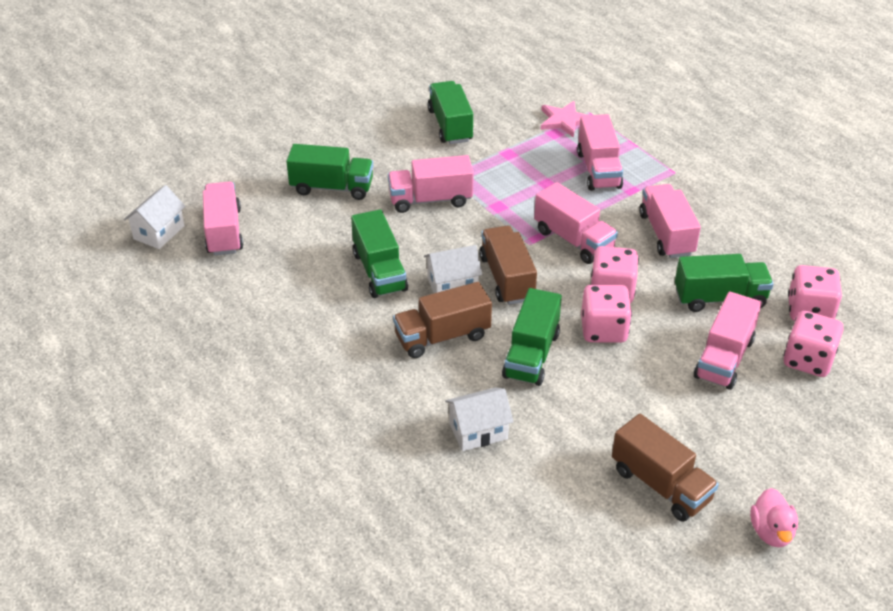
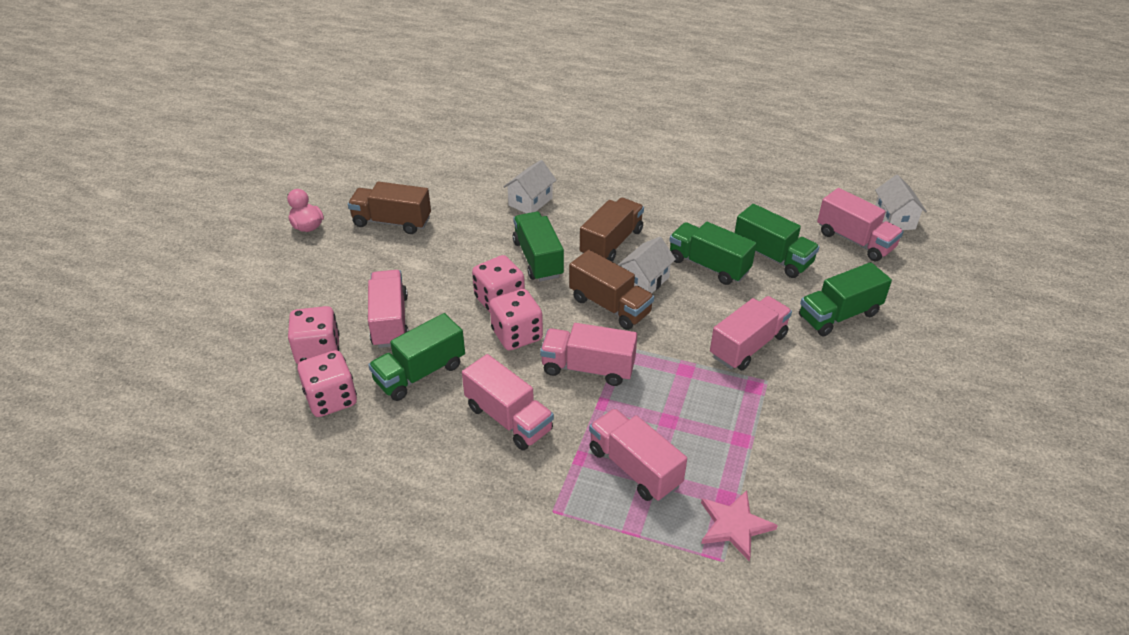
camera: 145 degrees right, 0 degrees up
green truck [428,81,473,144] -> green truck moved to [735,204,819,278]

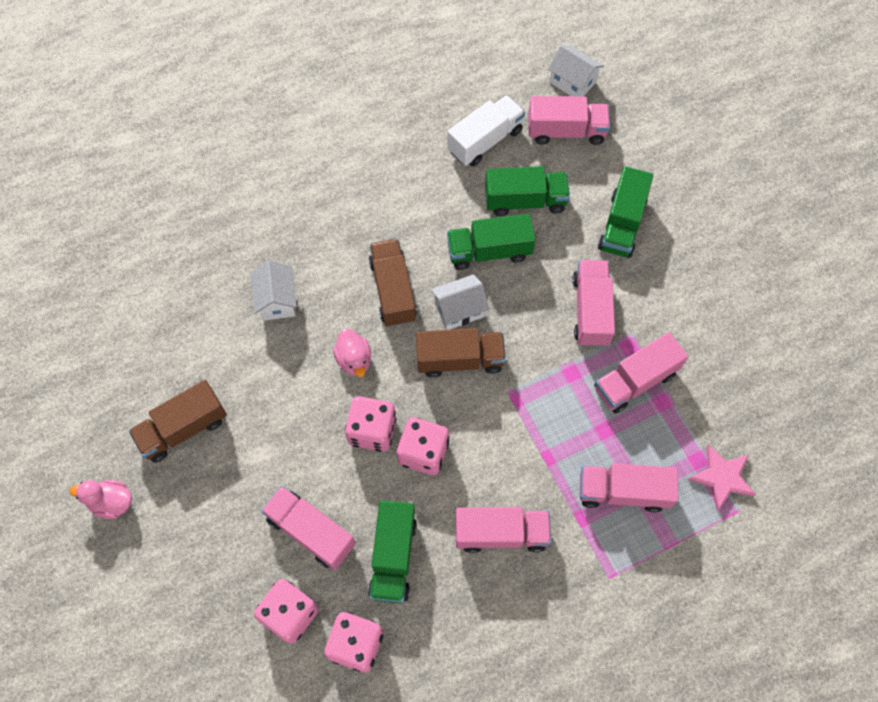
camera: 45 degrees left, 25 degrees up
green truck [513,212,564,281] -> pink duck [333,329,371,377]
pink truck [540,323,637,386] -> pink truck moved to [594,332,689,414]
white house [618,237,676,294] -> white house turned 75 degrees clockwise [431,274,489,330]
none -> white truck [447,95,525,167]

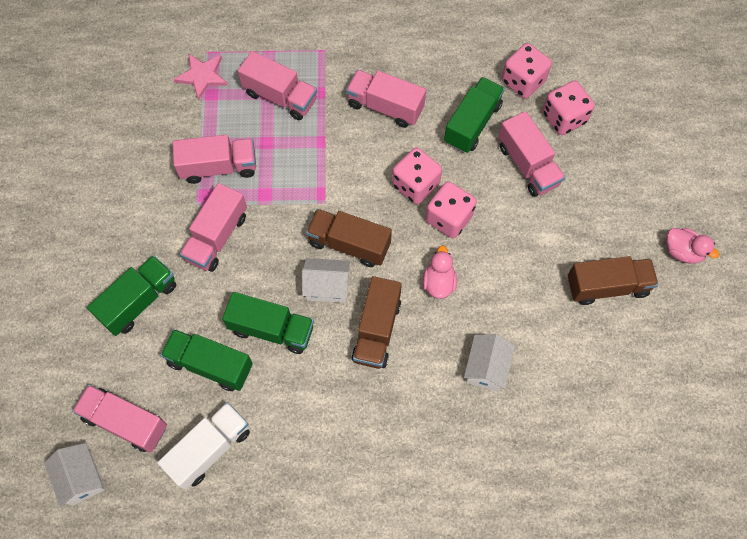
camera: 155 degrees left, 0 degrees up
white truck [447,95,525,167] -> white truck turned 150 degrees clockwise [158,402,250,490]

